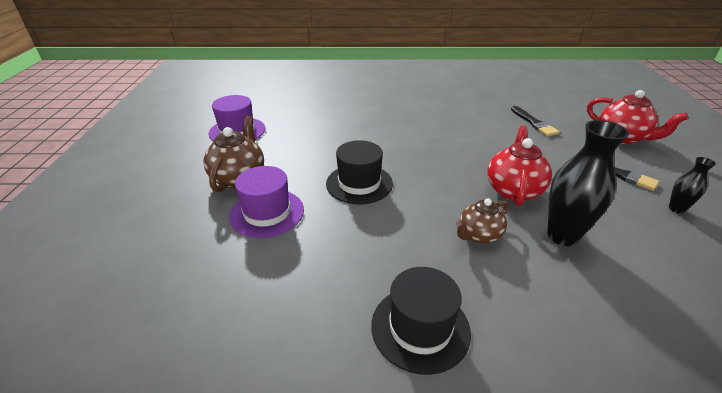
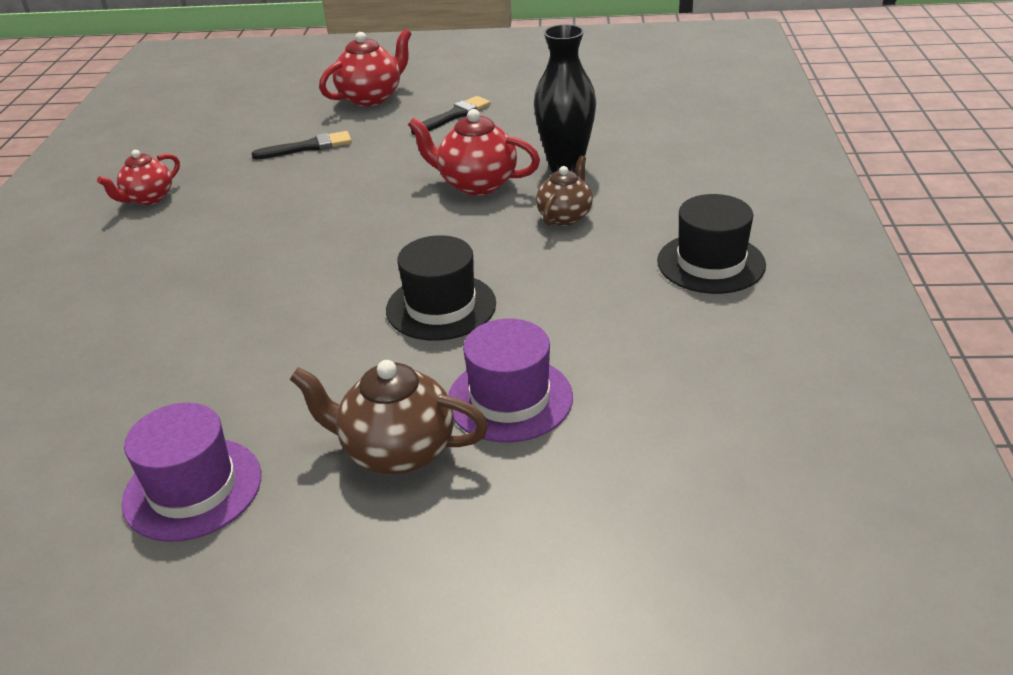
camera: 85 degrees left, 0 degrees up
brown teapot [456,198,509,244] -> brown teapot turned 120 degrees counterclockwise [536,156,593,226]
black vase [669,157,716,214] -> none
none -> red teapot [97,150,180,205]

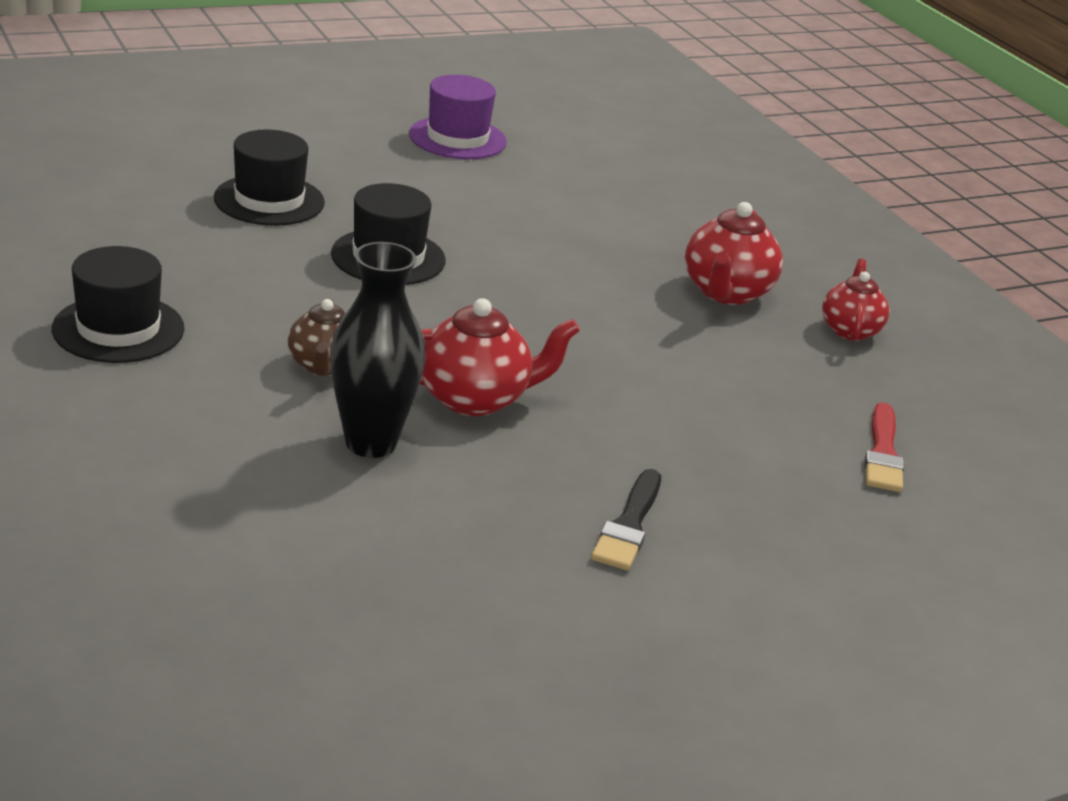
camera: 145 degrees right, 5 degrees down
black brush [252,131,352,159] -> none
brown teapot [290,360,489,475] -> none
red teapot [319,29,412,106] -> red teapot moved to [685,202,783,305]
purple hat [448,319,573,442] -> black hat [214,129,325,226]
none -> red brush [865,402,904,492]

